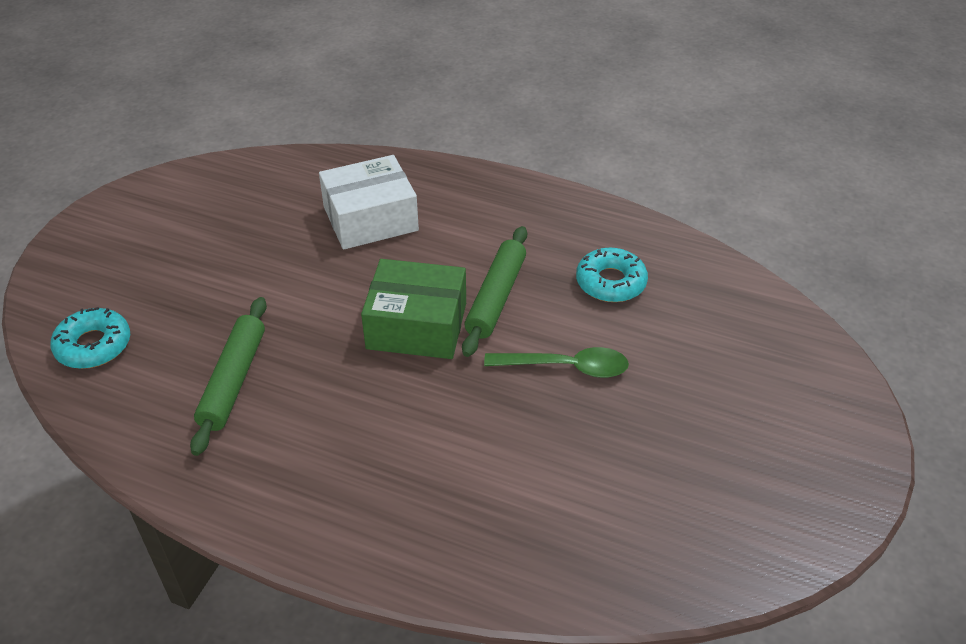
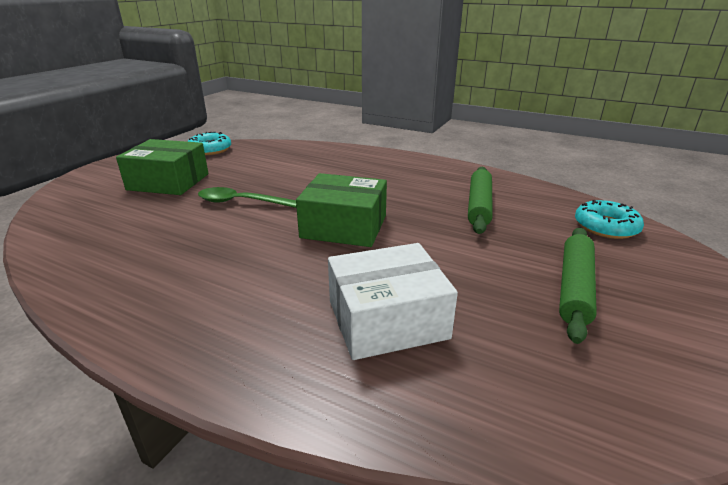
camera: 175 degrees left, 15 degrees down
green rolling pin [462,226,527,357] -> green rolling pin moved to [559,228,597,344]
turquoise donut [576,248,648,302] -> turquoise donut moved to [187,132,231,155]
none -> green box [116,139,209,195]

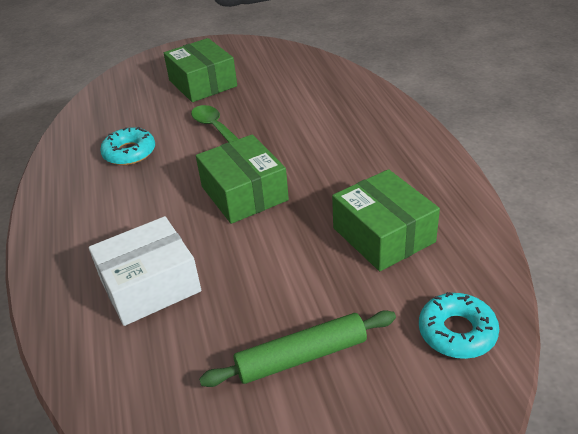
camera: 50 degrees right, 10 degrees up
turquoise donut [187,132,231,155] -> turquoise donut moved to [100,127,155,165]
white box [328,243,458,360] -> white box turned 60 degrees counterclockwise [89,216,201,326]
green rolling pin [468,167,493,234] -> green box [332,169,440,271]

